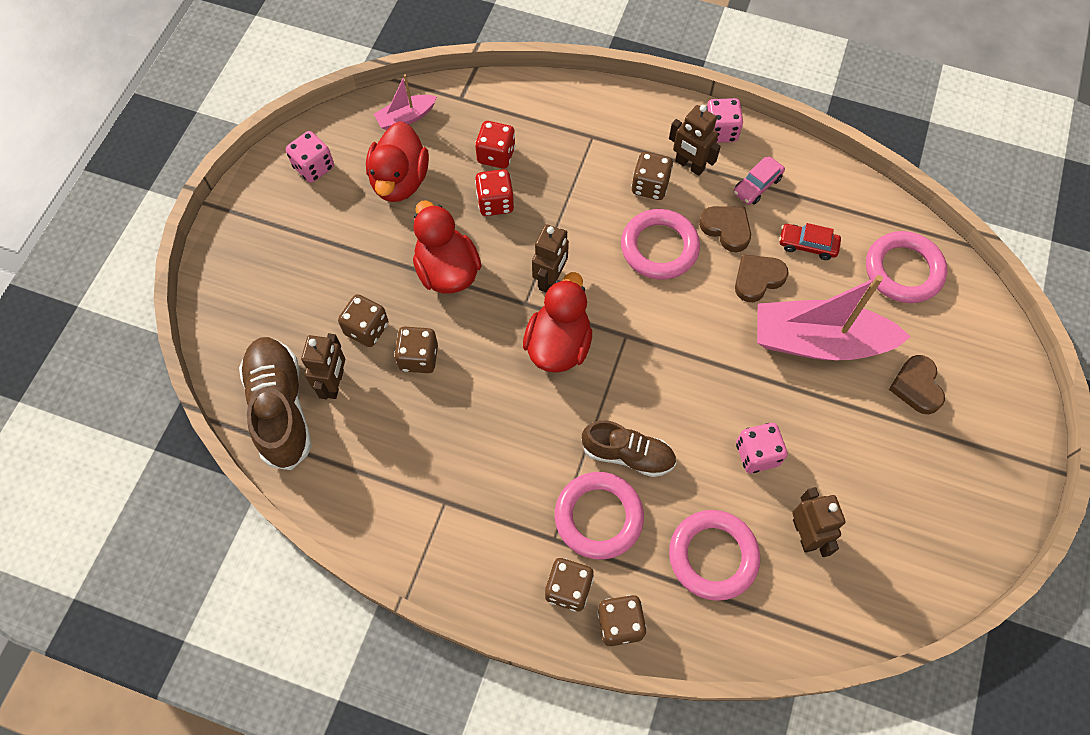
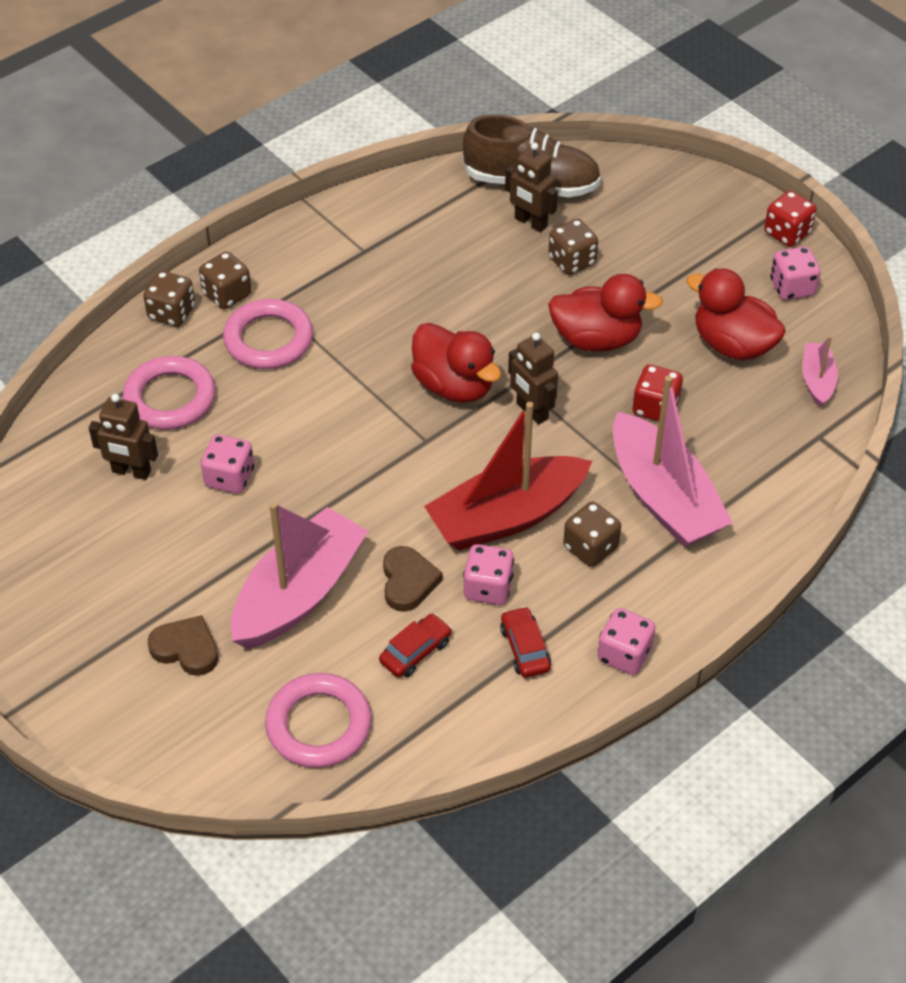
camera: 120 degrees right, 15 degrees down
brown dice [394,326,438,373] -> none
red dice [475,121,516,169] -> red dice moved to [764,191,816,247]
brown shoe [582,420,676,477] -> none
pink ring [621,209,700,280] -> red boat [424,402,592,550]
brown robot [669,105,721,176] -> none
brown heart [699,206,751,252] -> pink dice [463,544,514,605]
pink car [733,156,785,205] -> red car [500,606,551,678]
none -> pink boat [613,376,733,547]

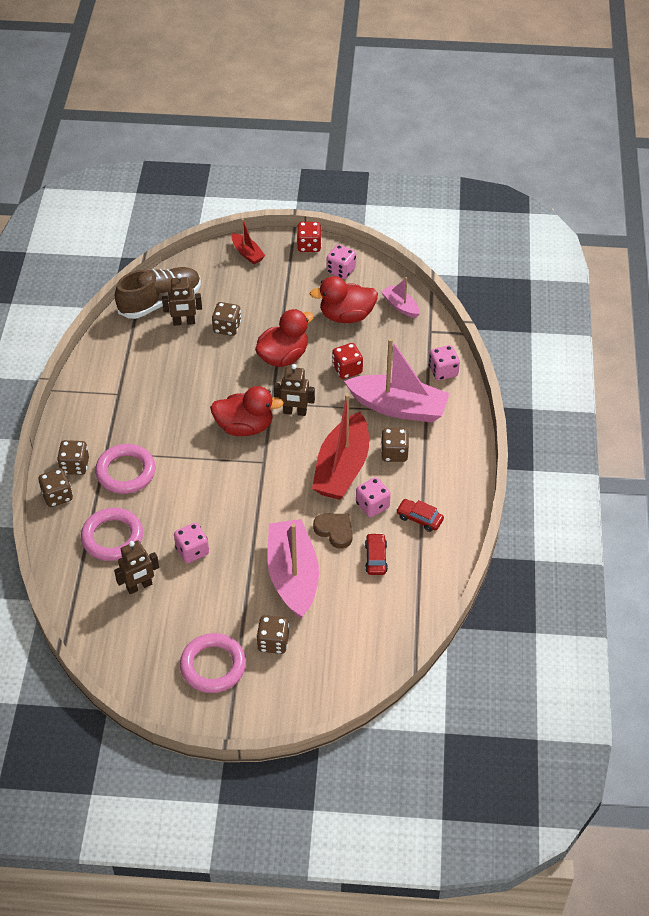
camera: 45 degrees left, 0 degrees up
brown heart [148,615,219,676] -> brown dice [256,615,289,654]
pink ring [265,673,372,768] -> pink ring moved to [180,633,246,693]
pink dice [597,608,656,675] -> pink dice moved to [429,345,460,380]
none -> red boat [231,218,265,264]

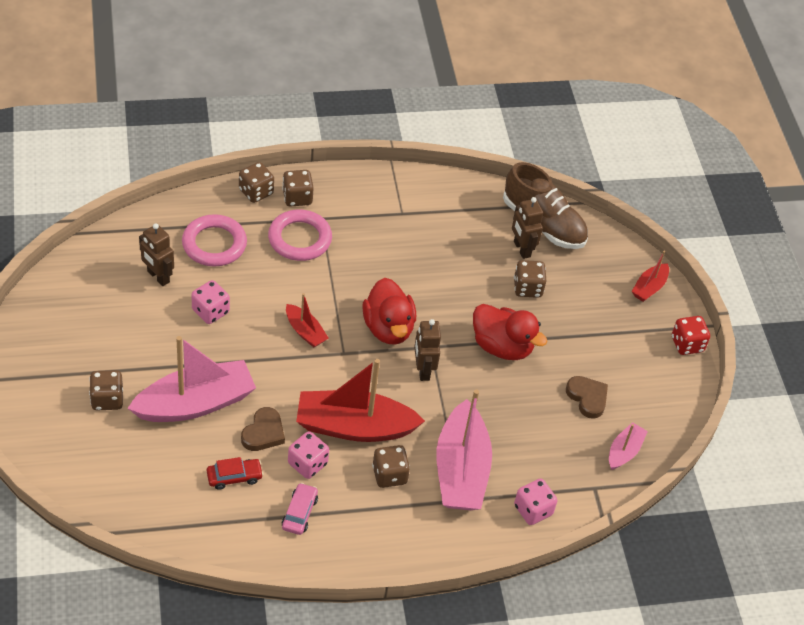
camera: 70 degrees right, 0 degrees up
pink ring [180,633,246,693] -> none
red duck [310,276,378,323] -> brown heart [566,376,608,419]
pink dice [326,244,356,279] -> none
red dice [332,343,363,379] -> none
red car [396,499,444,532] -> pink car [282,483,318,535]
none -> red boat [286,293,329,348]

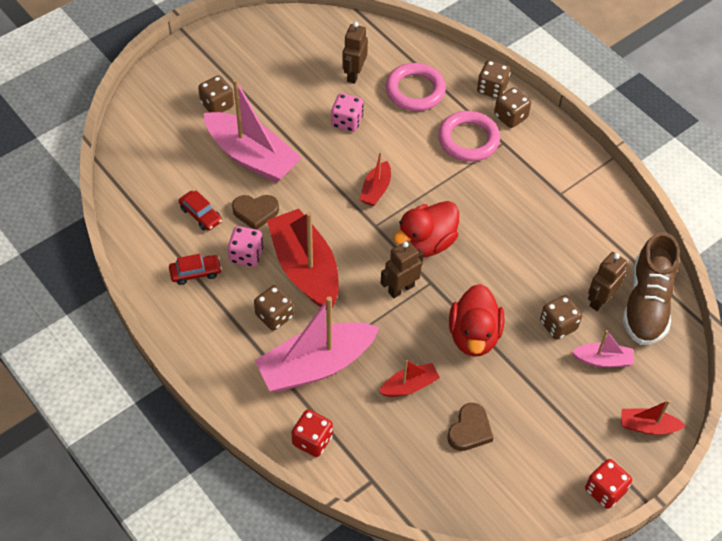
camera: 65 degrees right, 5 degrees up
pink car [282,483,318,535] -> red car [169,254,222,285]
pink dice [514,479,558,525] -> red dice [291,409,333,457]
pink boat [609,422,648,470] -> pink boat moved to [572,330,634,367]
none -> red boat [379,360,440,397]

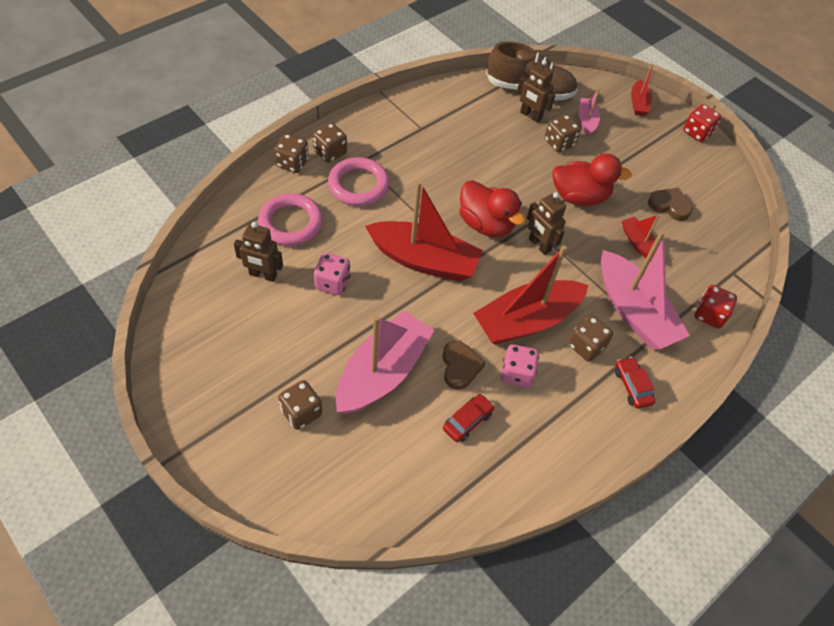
camera: 95 degrees left, 0 degrees up
red car [169,254,222,285] -> red car moved to [615,357,655,409]
red boat [360,152,391,206] -> red boat [365,181,483,281], size x2.06

